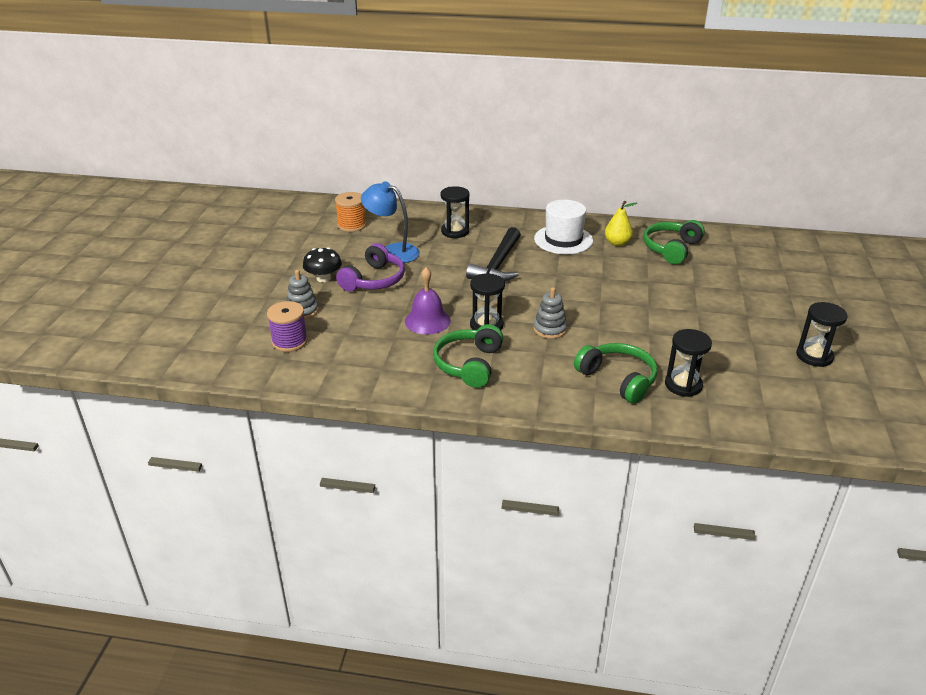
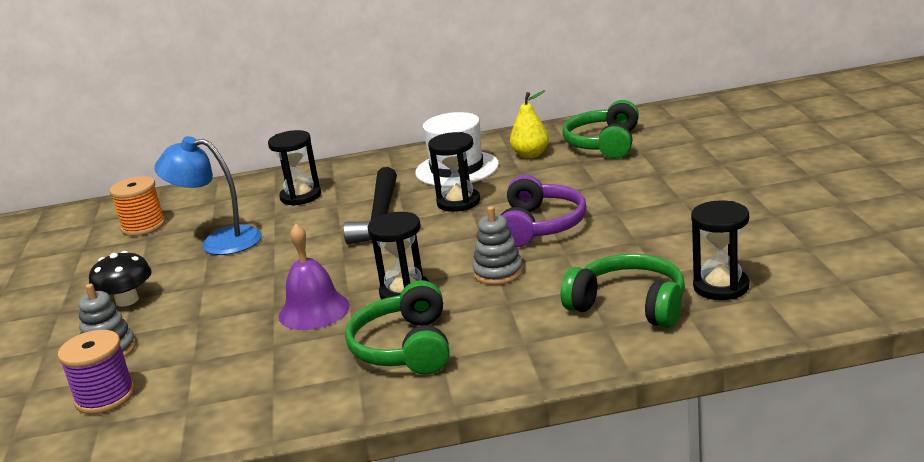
camera: 15 degrees left, 10 degrees down
purple headphones [336,243,405,292] -> purple headphones moved to [501,175,587,247]
black hourglass [796,302,848,367] -> black hourglass moved to [428,132,480,212]

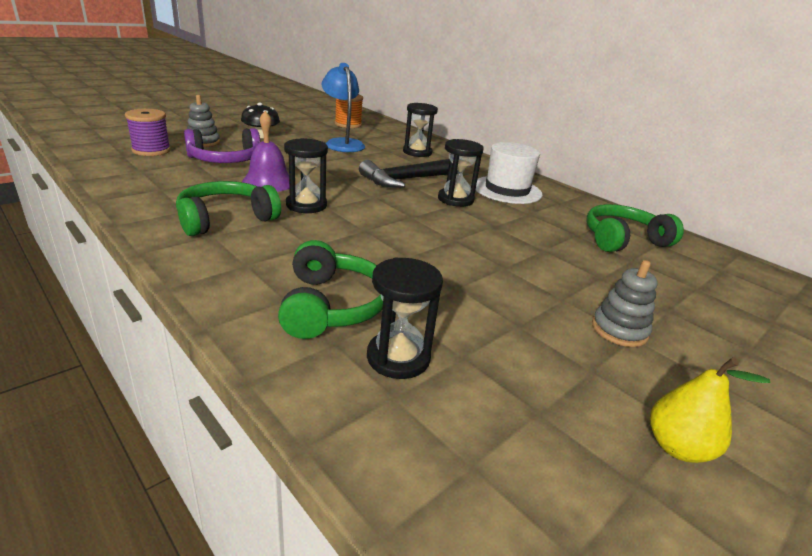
camera: 50 degrees right, 5 degrees up
grey stacking toy [472,206,523,285] -> grey stacking toy moved to [592,260,658,347]
purple headphones [501,175,587,247] -> purple headphones moved to [184,128,261,163]
yellow pear [510,90,549,158] -> yellow pear moved to [650,357,770,463]

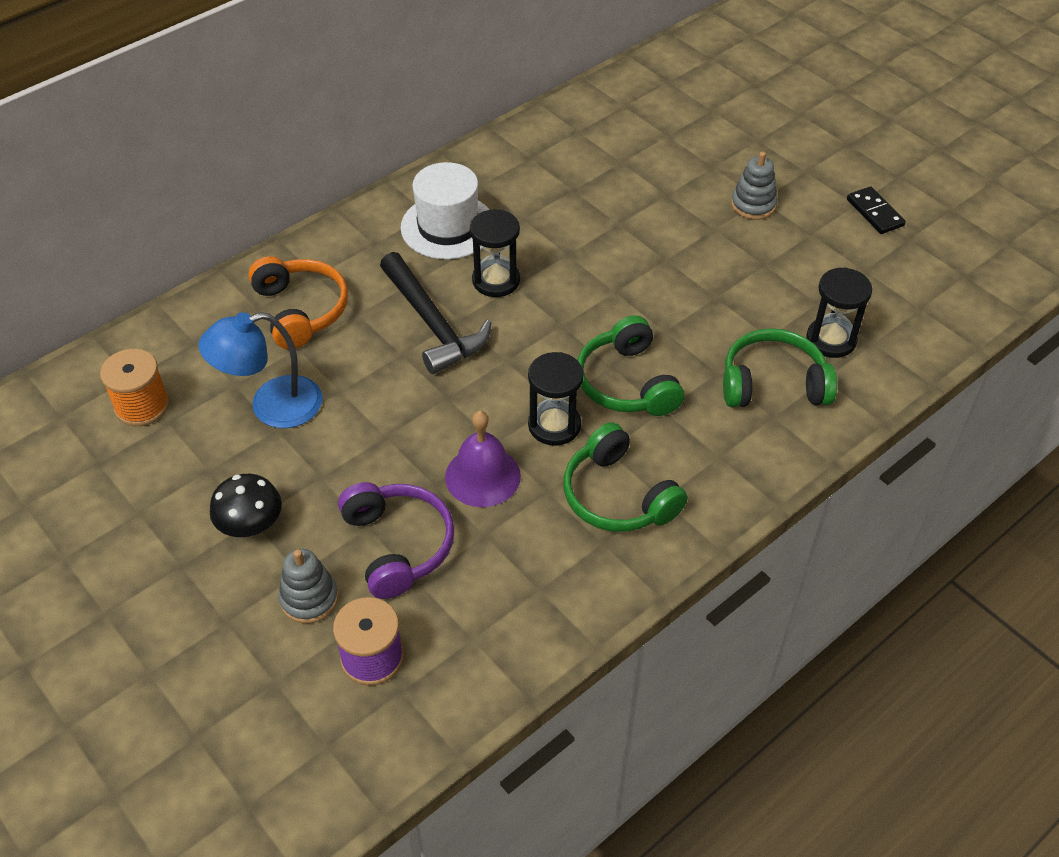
camera: 85 degrees left, 20 degrees up
black hourglass [403,103,438,157] -> orange headphones [248,256,348,349]
green headphones [586,204,684,252] -> green headphones moved to [577,315,684,416]
yellow pear [650,357,770,463] -> black domino [847,186,906,234]

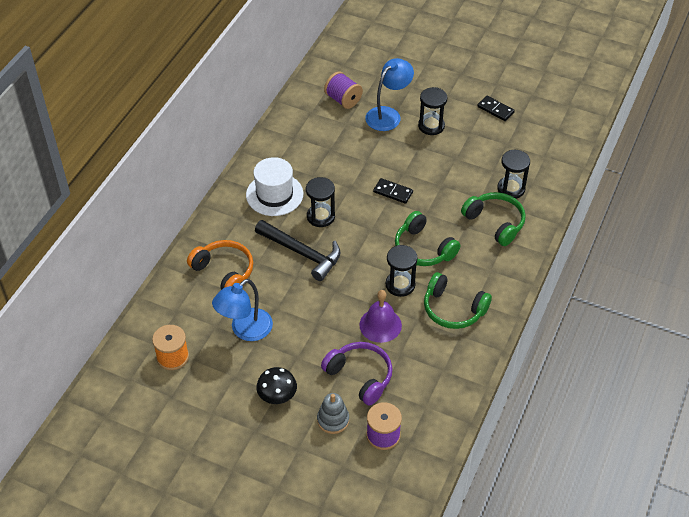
camera: 25 degrees left, 0 degrees up
green headphones [723,328,837,407] -> green headphones turned 75 degrees clockwise [461,192,526,246]
grey stacking toy [731,152,778,220] -> black hourglass [418,87,447,135]
none -> purple spool [324,71,363,109]
none -> blue lamp [365,58,414,131]
none -> black domino [373,178,413,204]

